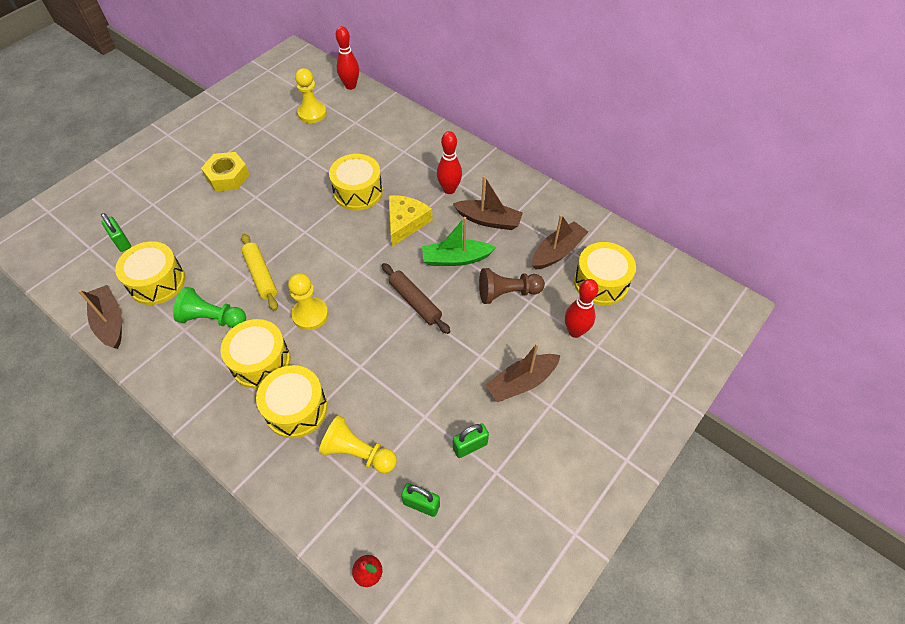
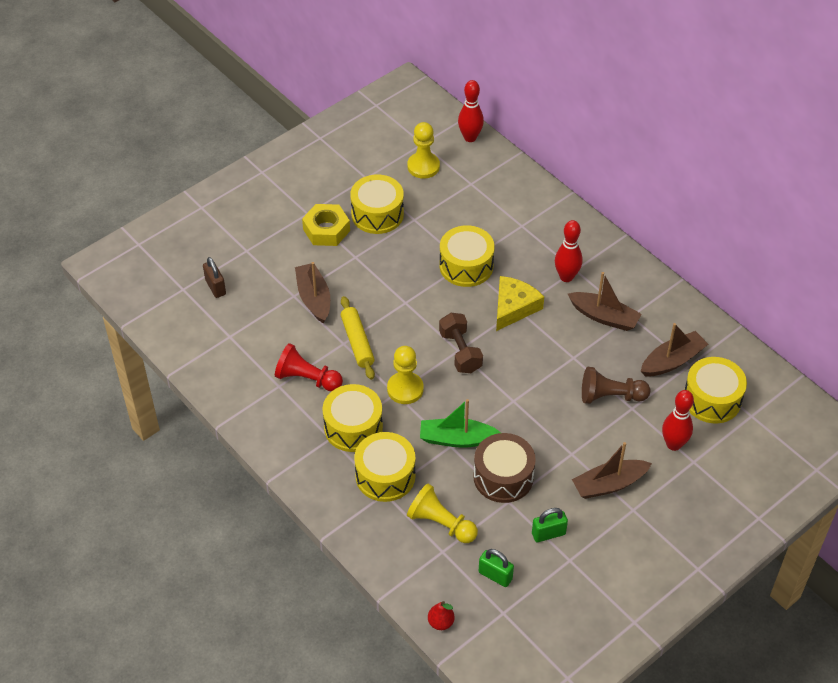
camera: 10 degrees right, 5 degrees down
brown boat [78,285,122,349] -> brown boat moved to [295,262,330,323]
green padlock [101,213,131,252] -> brown padlock [203,257,226,298]
yellow drum [115,242,185,305] -> yellow drum moved to [350,174,404,234]
green pawn [173,287,246,328] -> red pawn [275,343,343,391]
brown rolling pin [382,263,451,334] -> none
green boat [422,217,496,266] -> green boat moved to [420,399,501,448]
none -> brown dumbbell [439,313,483,373]
none -> brown drum [473,433,536,503]

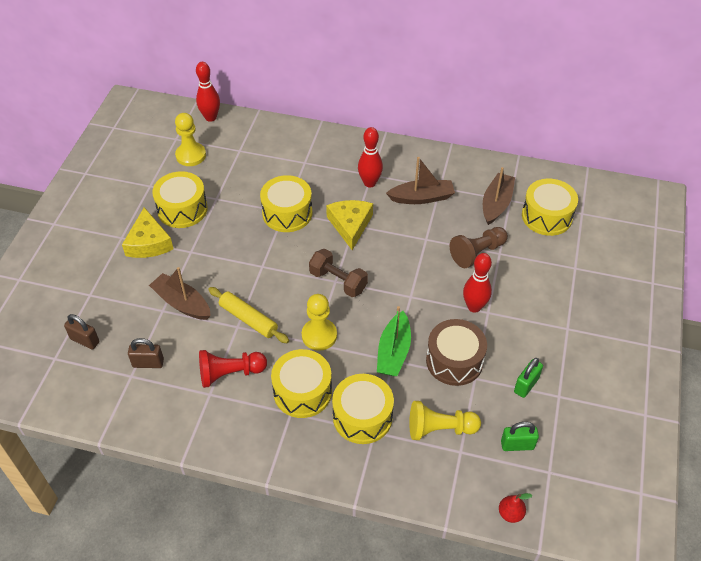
camera: 35 degrees left, 0 degrees up
yellow nut [302,204,350,246] -> yellow cheese [122,207,174,258]
green boat [420,399,501,448] -> green boat turned 45 degrees counterclockwise [377,306,411,376]
brown boat [572,442,652,499] -> none
red bowling pin [662,390,694,451] -> red bowling pin moved to [463,253,492,313]
none -> brown padlock [128,338,164,368]

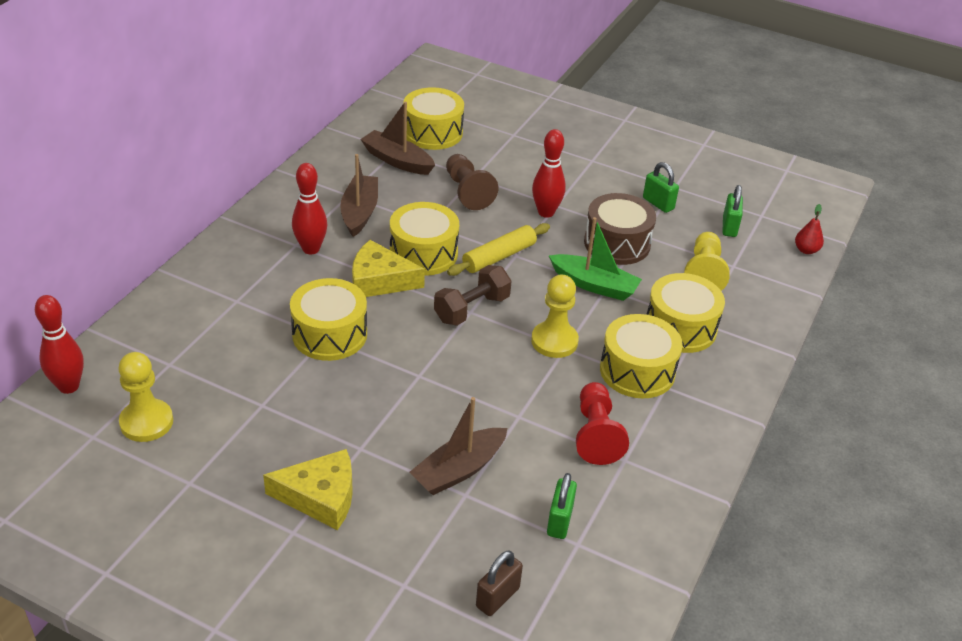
camera: 80 degrees left, 10 degrees down
brown padlock [128,338,164,368] -> green padlock [547,473,577,539]
yellow drum [152,171,208,228] -> yellow drum moved to [390,202,459,276]
yellow rolling pin [208,287,289,343] -> yellow rolling pin moved to [447,223,550,276]

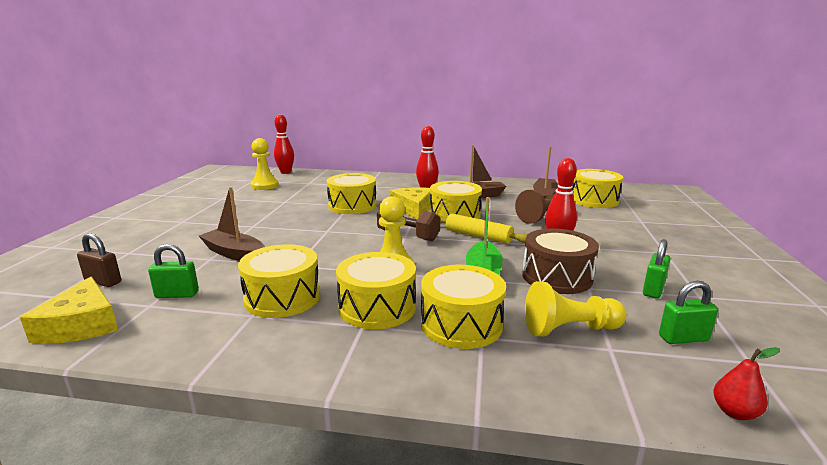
camera: 75 degrees right, 20 degrees down
yellow cheese [263,449,353,530] -> yellow cheese moved to [20,276,118,344]
red pawn [576,382,629,465] -> yellow drum [238,244,320,318]

